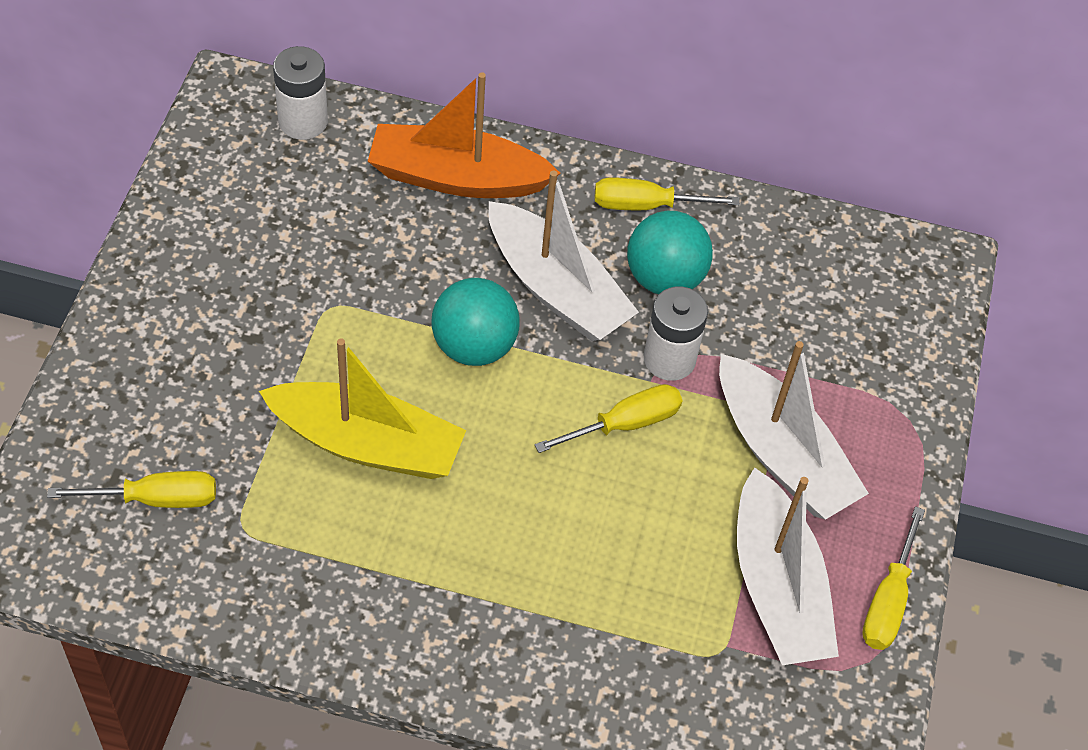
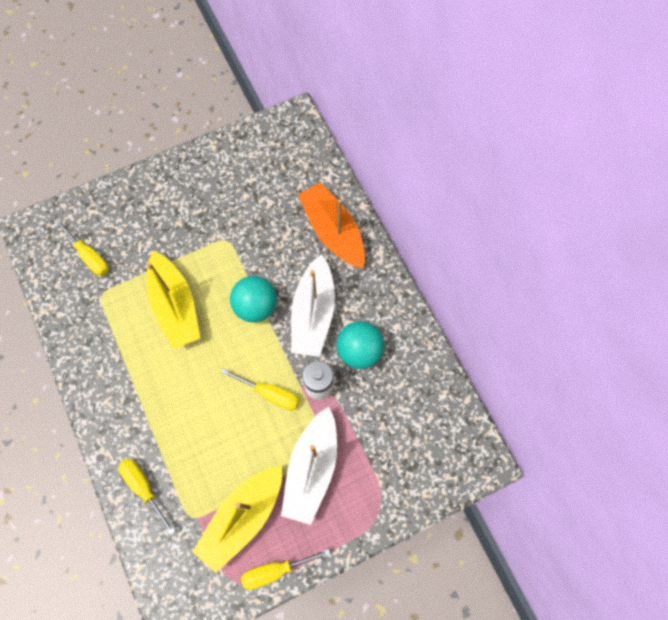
camera: 55 degrees right, 15 degrees up
white battery [273,46,328,140] -> none
yellow screwdriver [594,177,740,210] -> yellow screwdriver moved to [118,458,175,535]
white boat [737,467,839,665] -> yellow boat [193,466,282,573]

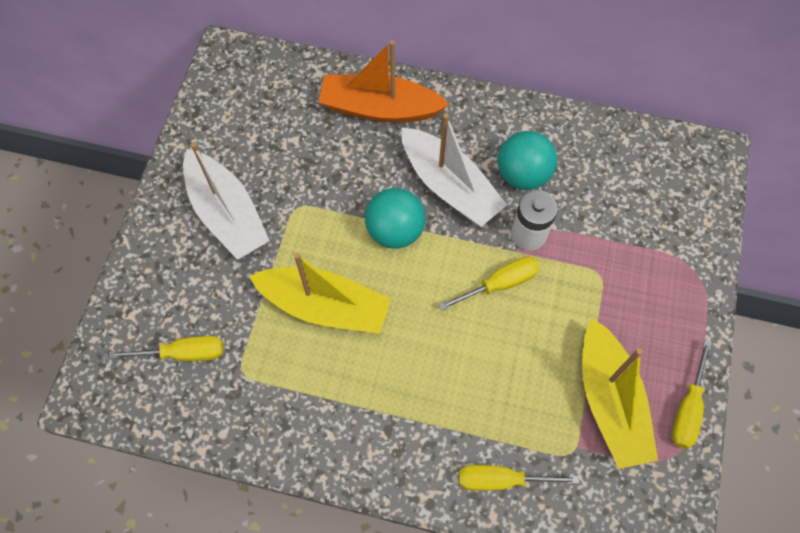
camera: 50 degrees left, 5 degrees down
white boat [281,407,337,525] -> white boat moved to [183,142,270,260]

